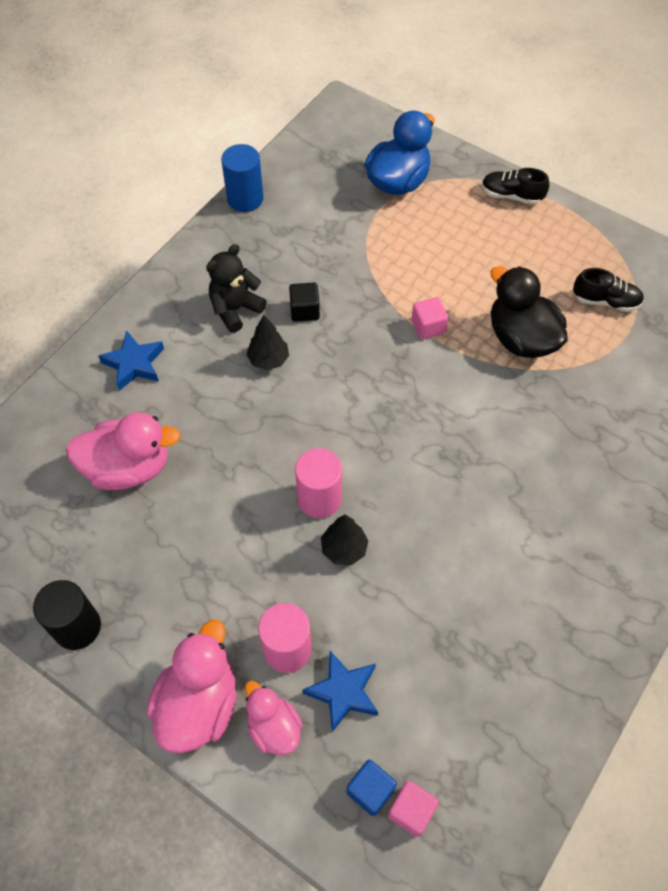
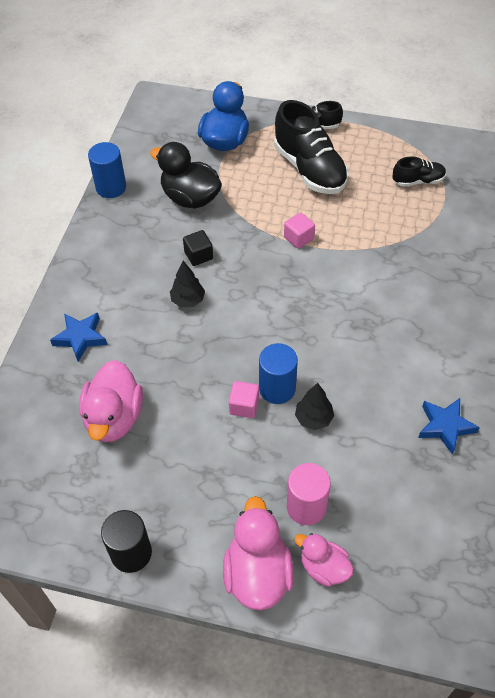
camera: 20 degrees left, 5 degrees down
pink duck [66,412,181,490] -> pink duck turned 120 degrees clockwise [79,360,143,442]
black teddy bear [206,244,267,333] -> none
pink cylinder [295,448,342,518] -> blue cylinder [259,343,298,404]
blue star [302,651,378,732] -> blue star moved to [418,398,480,455]
blue cube [346,760,397,816] -> none
pink cube [388,781,439,837] -> pink cube moved to [229,381,259,418]
black duck [491,266,568,358] -> black duck moved to [150,142,222,209]
none -> black shoe [274,100,349,194]

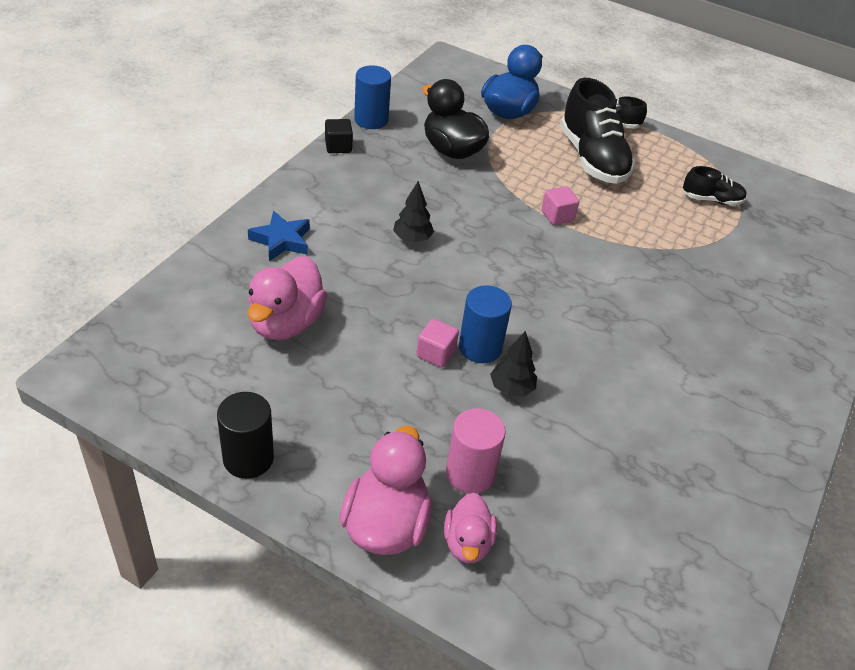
camera: 10 degrees right, 10 degrees down
black cube [183,230,213,266] -> black cube moved to [325,119,353,153]
pink duck [294,533,354,587] -> pink duck turned 135 degrees counterclockwise [444,493,497,564]
blue star [418,398,480,455] -> none

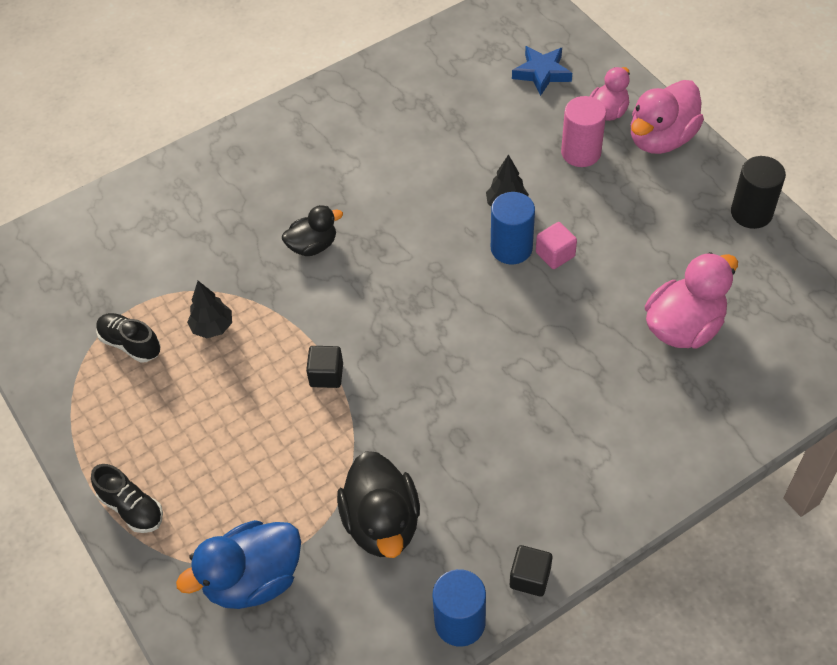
camera: 145 degrees left, 10 degrees up
blue star [248,211,310,261] -> blue star moved to [512,46,572,96]
black tree [393,181,434,243] -> black tree moved to [187,281,232,338]
pink cube [541,186,579,225] -> black cube [306,346,343,388]
black shoe [560,78,636,184] -> none
none -> black duck [282,205,343,256]

